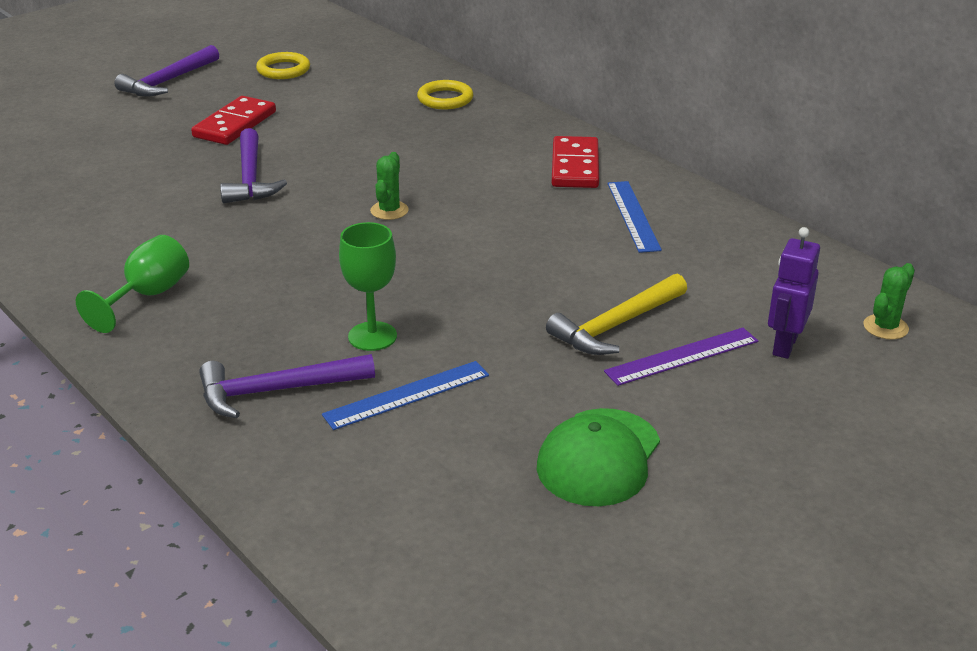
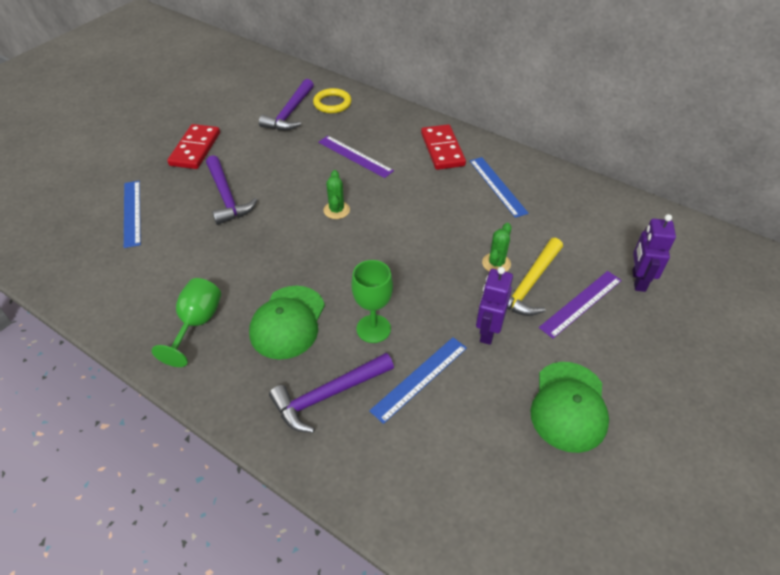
camera: 15 degrees left, 15 degrees up
purple hammer [115,45,219,96] -> purple hammer moved to [259,79,314,130]
yellow ring [256,52,310,79] -> none
green cactus [863,263,915,340] -> green cactus moved to [482,223,512,272]
none -> blue ruler [124,181,141,248]
none -> green cap [249,286,325,360]
none -> purple ruler [318,136,394,178]
none -> purple robot [476,267,513,345]

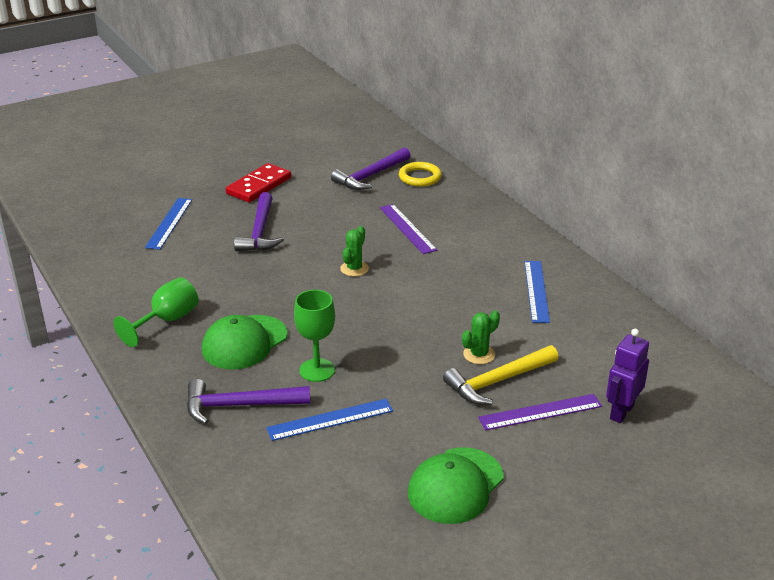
camera: 25 degrees right, 15 degrees down
red domino [421,124,466,170] -> none
purple robot [476,267,513,345] -> none

